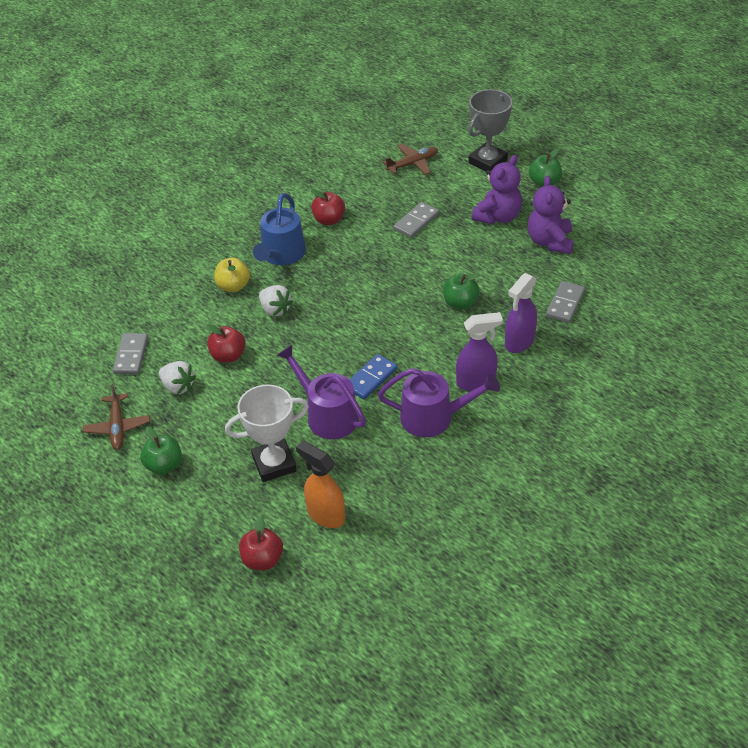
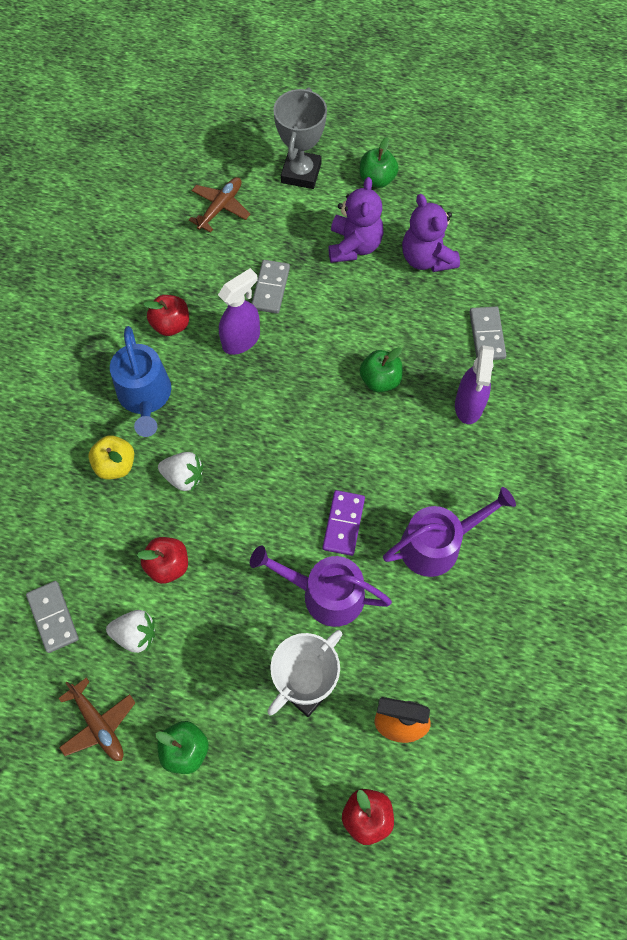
camera: 30 degrees left, 20 degrees up
blue domino [349,354,397,400] -> purple domino [322,490,365,556]
purple spray bottle [456,312,503,391] -> purple spray bottle moved to [218,268,260,355]

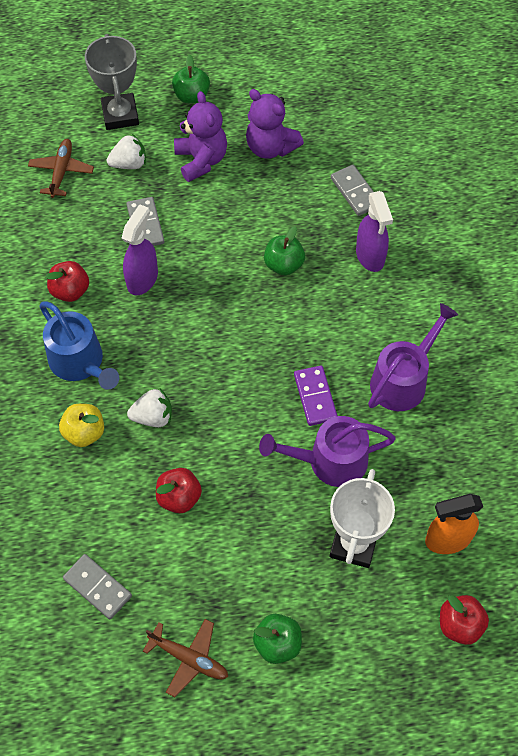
camera: 25 degrees left, 5 degrees down
white strawberry [106,610,155,653] -> white strawberry moved to [107,134,146,169]

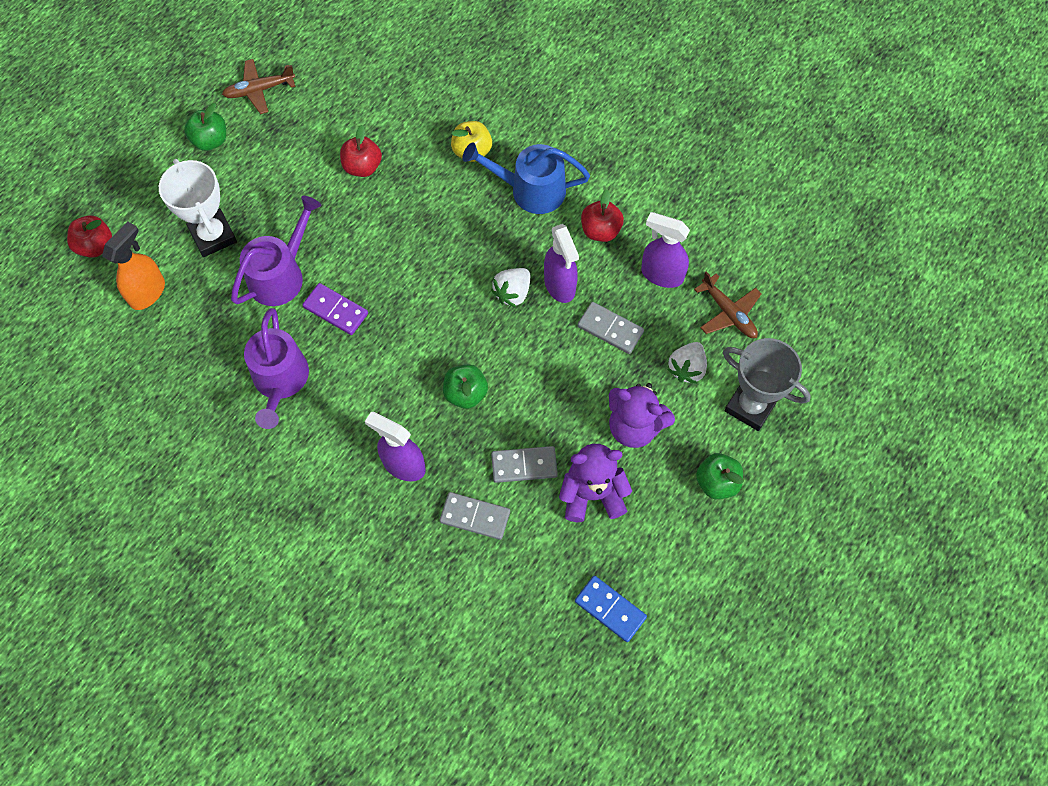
camera: 135 degrees right, 5 degrees up
grey domino [63,554,132,619] -> grey domino moved to [491,446,558,483]
white strawberry [127,389,172,427] -> white strawberry moved to [491,268,530,307]
none -> blue domino [575,576,647,642]
none -> purple spray bottle [641,212,690,288]

